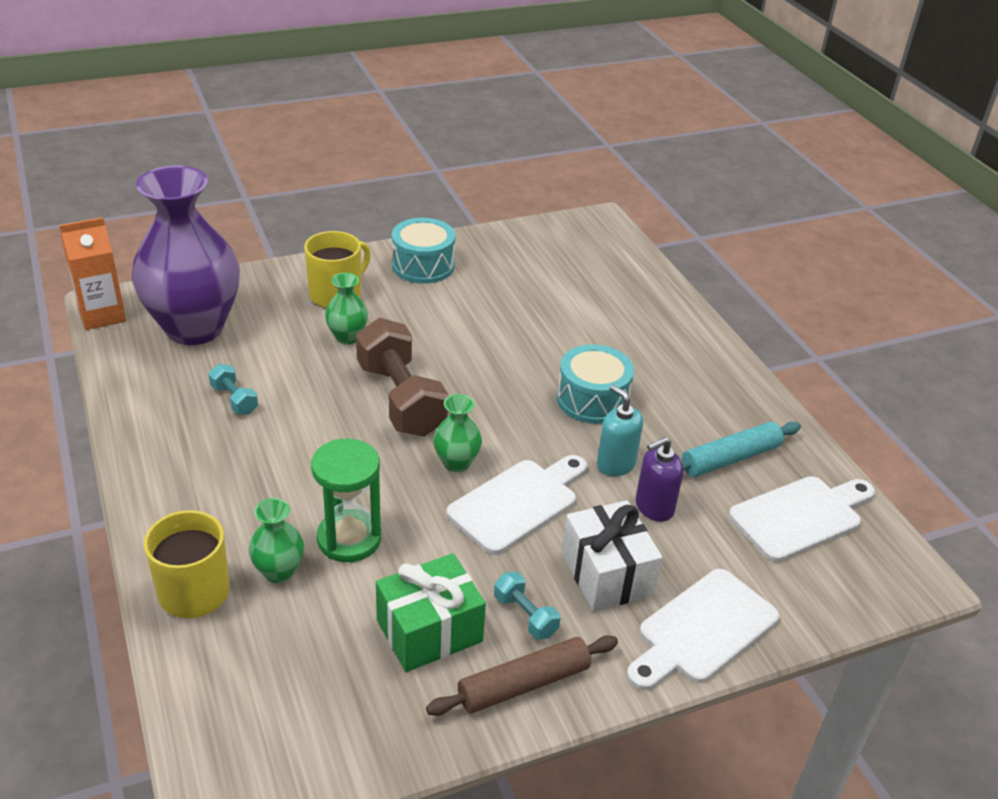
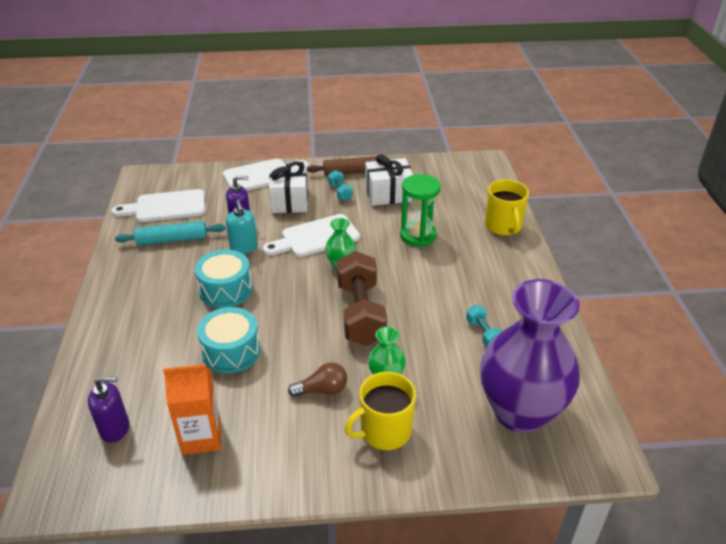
camera: 160 degrees left, 0 degrees up
orange carton [59,217,126,330] -> orange carton moved to [163,364,221,455]
green vase [249,498,304,583] -> none
green gift [376,553,486,672] -> white gift [365,154,413,206]
turquoise drum [392,218,456,284] -> turquoise drum moved to [197,307,261,373]
none -> purple soap dispenser [88,377,129,443]
none -> brown light bulb [288,362,347,397]

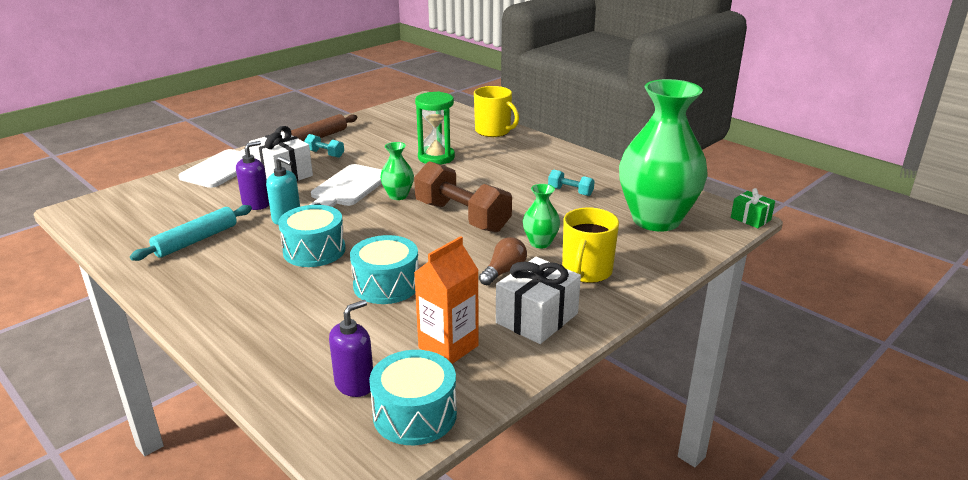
camera: 40 degrees left, 10 degrees down
white cutting board [111,189,205,222] -> none
white gift [365,154,413,206] -> white gift moved to [496,257,581,344]
purple vase [480,279,580,433] -> green vase [619,79,707,232]
none -> turquoise drum [369,350,457,445]
none -> green gift [731,188,775,228]

